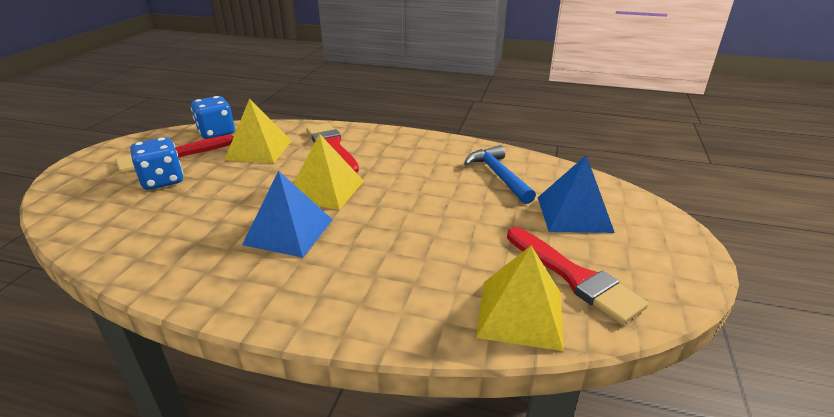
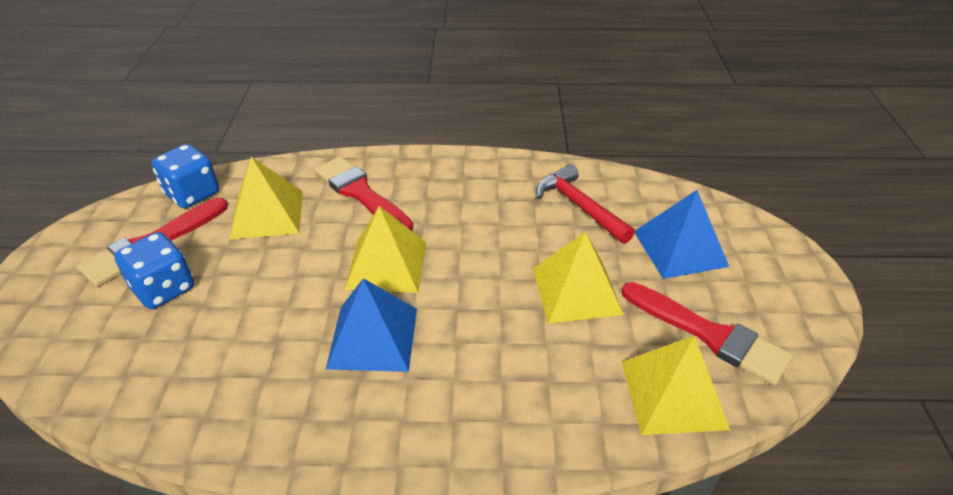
camera: 15 degrees left, 10 degrees up
blue hammer [464,145,536,204] -> red hammer [536,164,635,244]
none -> yellow pyramid [533,231,624,324]

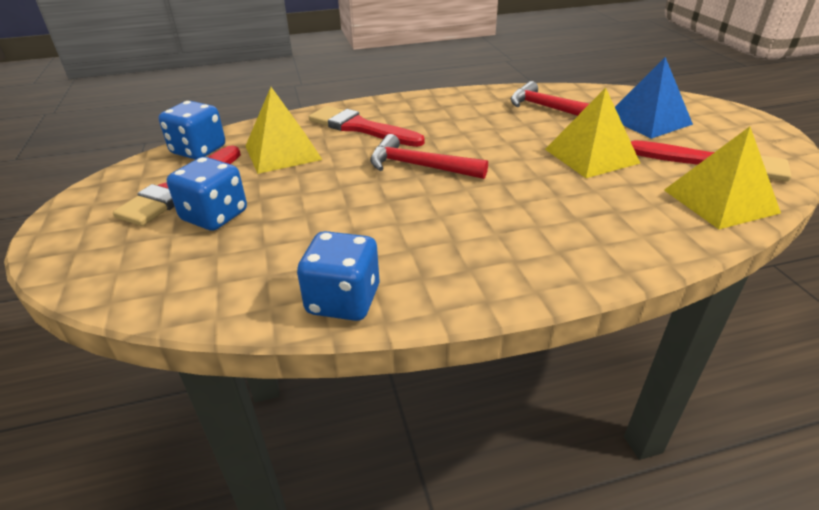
camera: 15 degrees left, 5 degrees down
blue pyramid [326,278,417,372] -> none
yellow pyramid [344,206,426,293] -> red hammer [370,134,488,179]
none -> blue dice [297,231,379,321]

